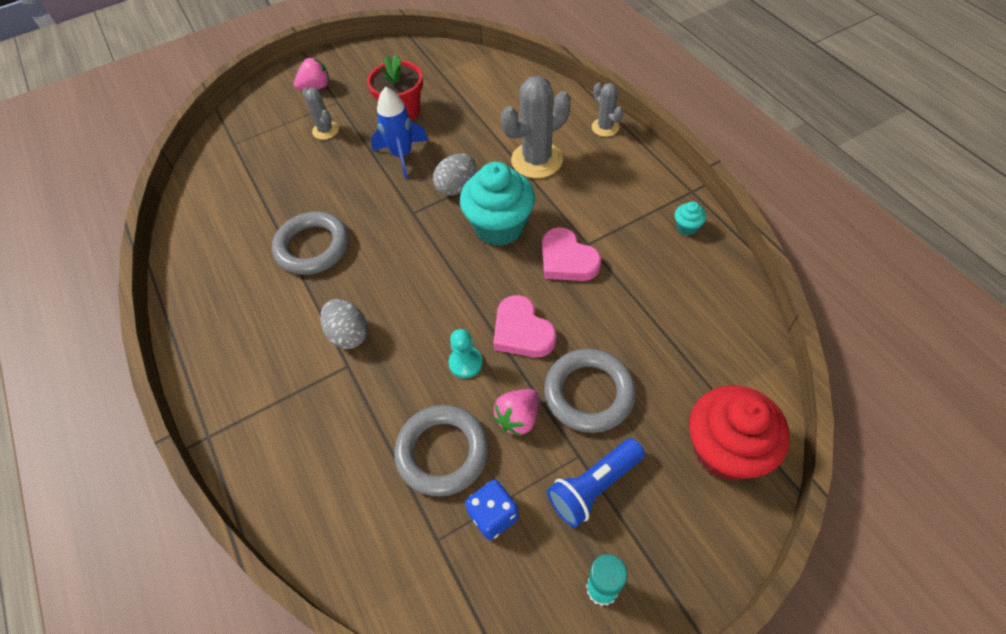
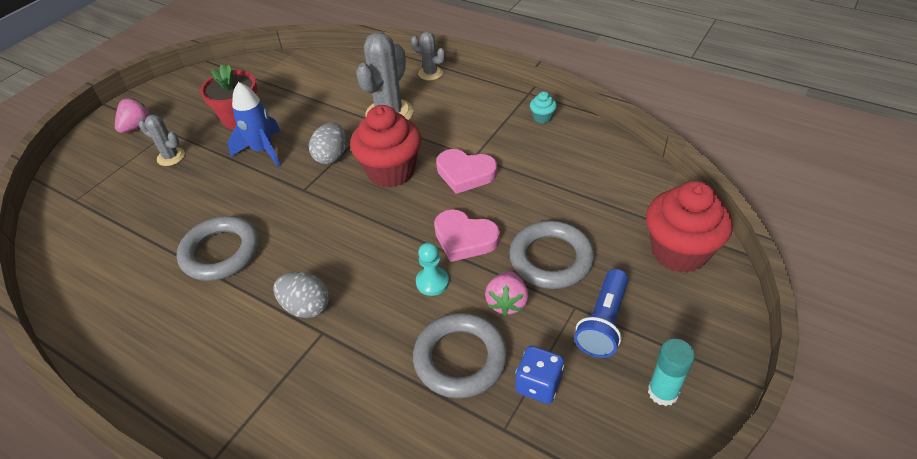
camera: 30 degrees left, 10 degrees down
turquoise cupcake [460,162,535,246] -> red cupcake [350,105,421,188]

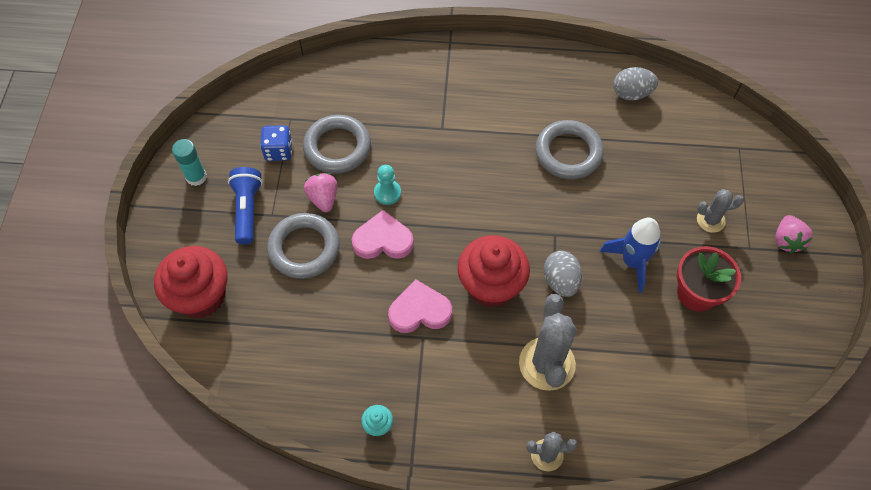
camera: 150 degrees right, 15 degrees up
grey egg [273,272,329,318] -> grey egg moved to [614,67,658,101]

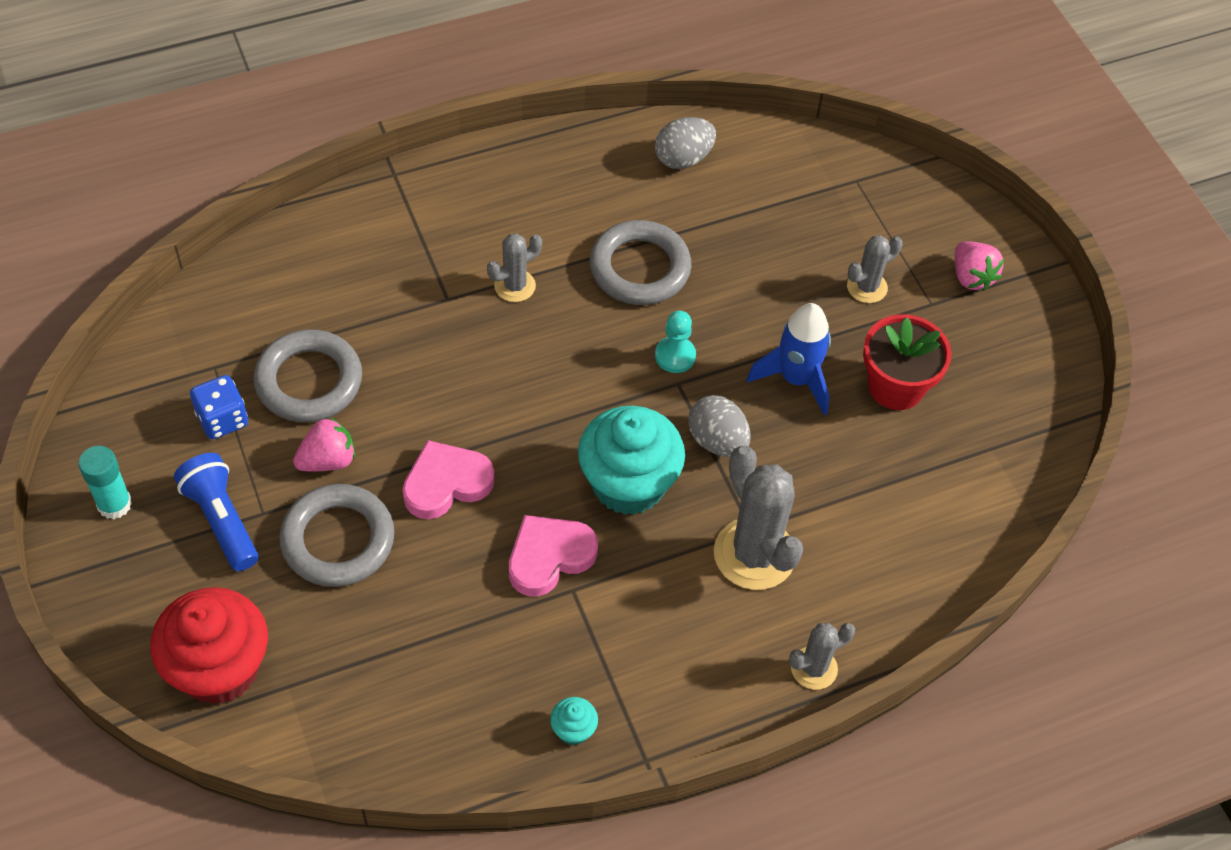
camera: 30 degrees left, 5 degrees down
pink strawberry [304,173,337,212] -> pink strawberry turned 105 degrees clockwise [293,417,355,471]
turquoise pawn [374,165,401,205] -> turquoise pawn moved to [655,311,696,373]
red cupcake [457,235,530,308] -> turquoise cupcake [578,406,685,515]
none -> grey cactus [487,233,542,302]

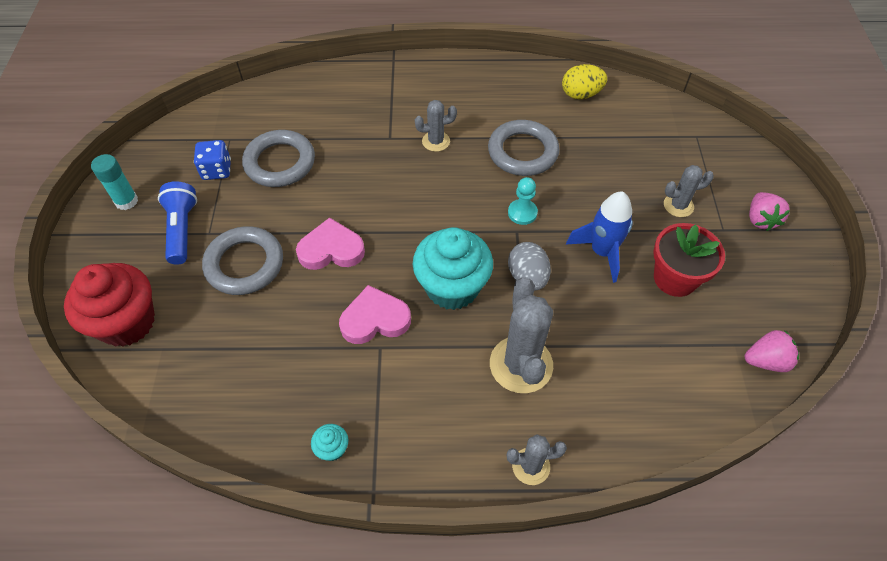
camera: 25 degrees right, 0 degrees up
pink strawberry [293,417,355,471] -> pink strawberry moved to [745,330,799,372]
grey egg [655,117,716,169] -> yellow egg [562,64,607,99]

